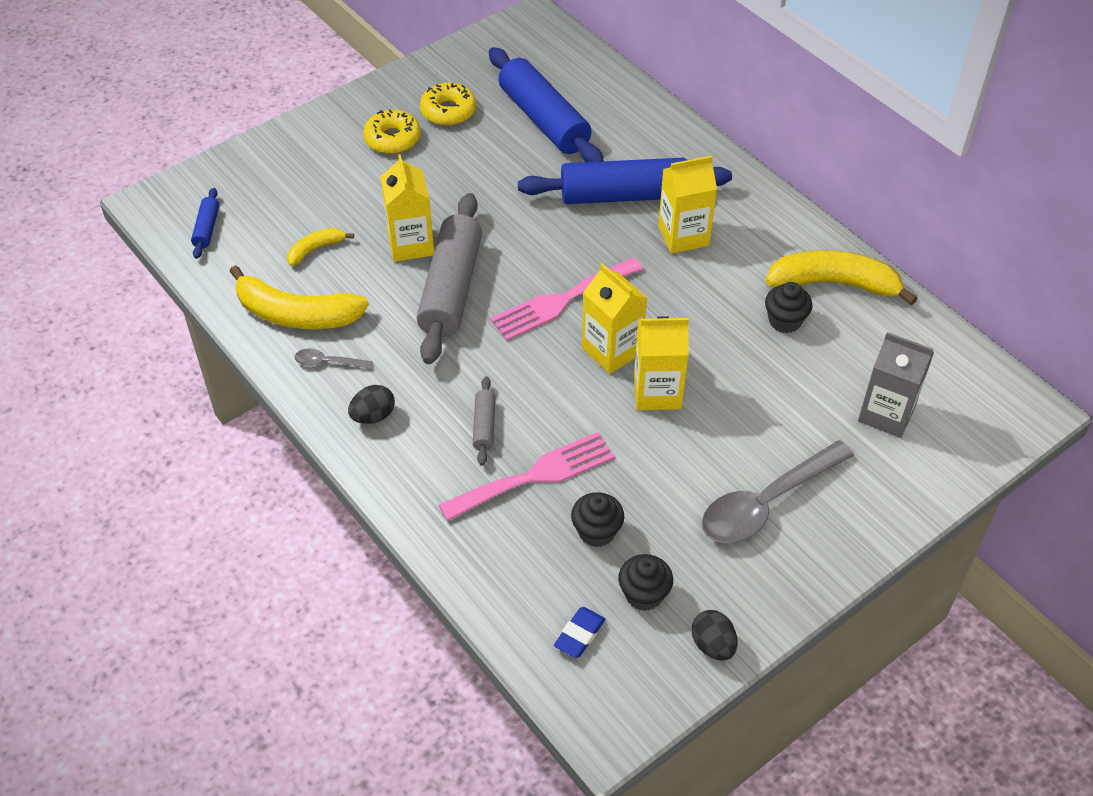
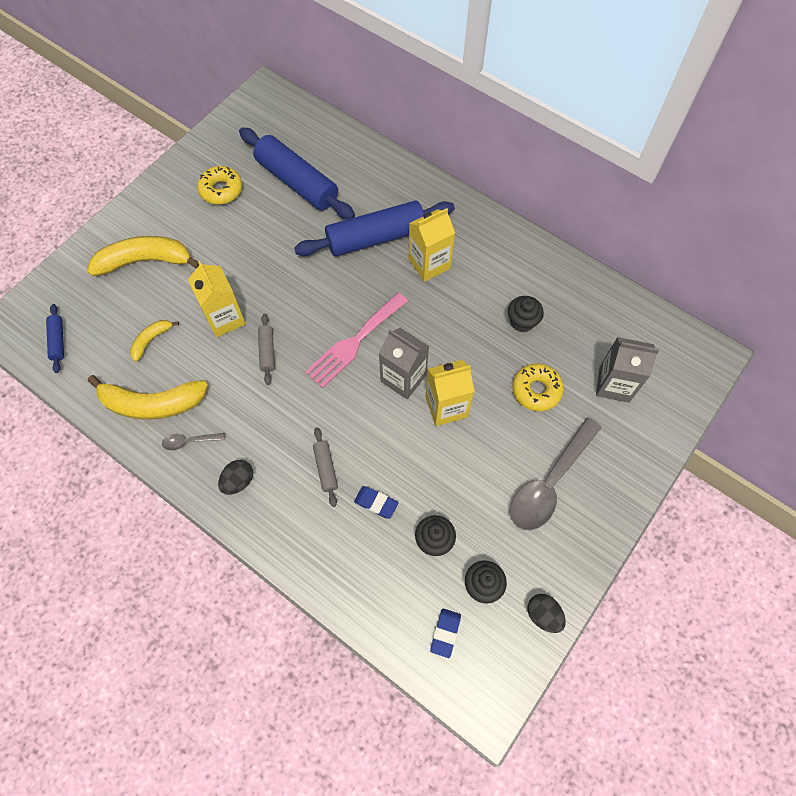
camera: 15 degrees left, 15 degrees up
yellow donut [363,110,421,154] -> yellow donut moved to [513,364,564,411]
grey rolling pin [417,193,482,364] -> grey rolling pin [258,314,275,385], size x0.44
pink fork [439,432,615,521] -> blue eraser [354,486,398,519]
yellow carton [582,263,647,374] -> grey carton [379,328,429,399]
yellow banana [766,250,918,305] -> yellow banana moved to [87,236,199,276]

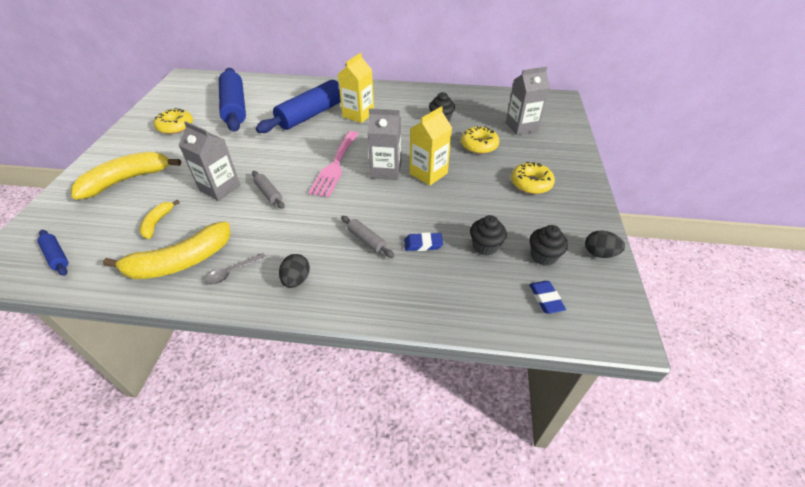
camera: 30 degrees left, 20 degrees down
yellow carton [188,261,246,337] -> grey carton [179,121,240,201]
blue rolling pin [239,127,355,220] -> blue rolling pin turned 60 degrees clockwise [219,68,246,132]
grey spoon [510,417,602,531] -> yellow donut [511,162,555,194]

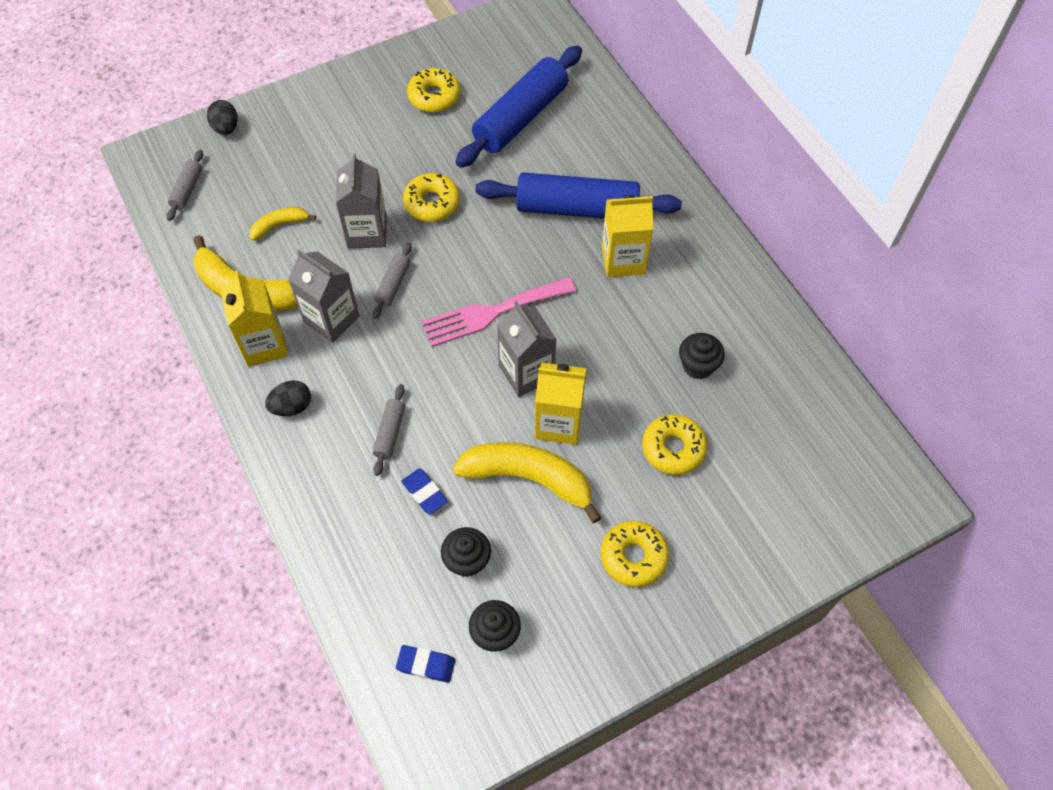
camera: 55 degrees right, 15 degrees up
blue rolling pin [37,230,68,276] -> grey rolling pin [167,150,203,221]
yellow banana [71,152,181,200] -> yellow banana moved to [453,442,602,523]
grey spoon [205,253,266,285] -> yellow carton [221,271,288,367]
grey carton [506,67,550,135] -> grey carton moved to [288,250,360,343]
blue eraser [529,281,566,314] -> blue eraser turned 60 degrees clockwise [396,645,455,683]
black egg [585,230,625,258] -> black egg moved to [207,100,238,135]
none -> yellow donut [403,173,460,222]

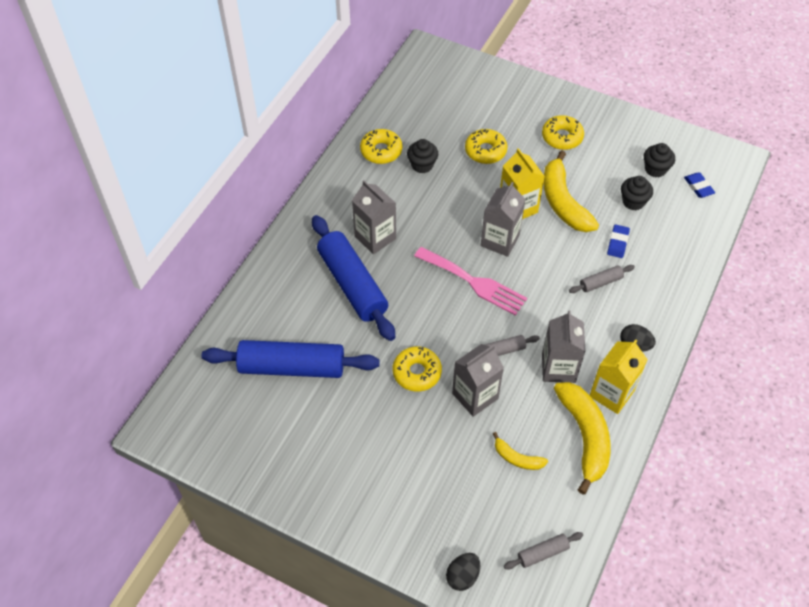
camera: 125 degrees left, 5 degrees down
yellow donut [407,68,460,112] -> yellow donut moved to [360,129,402,164]
yellow carton [602,195,653,277] -> grey carton [352,180,396,254]

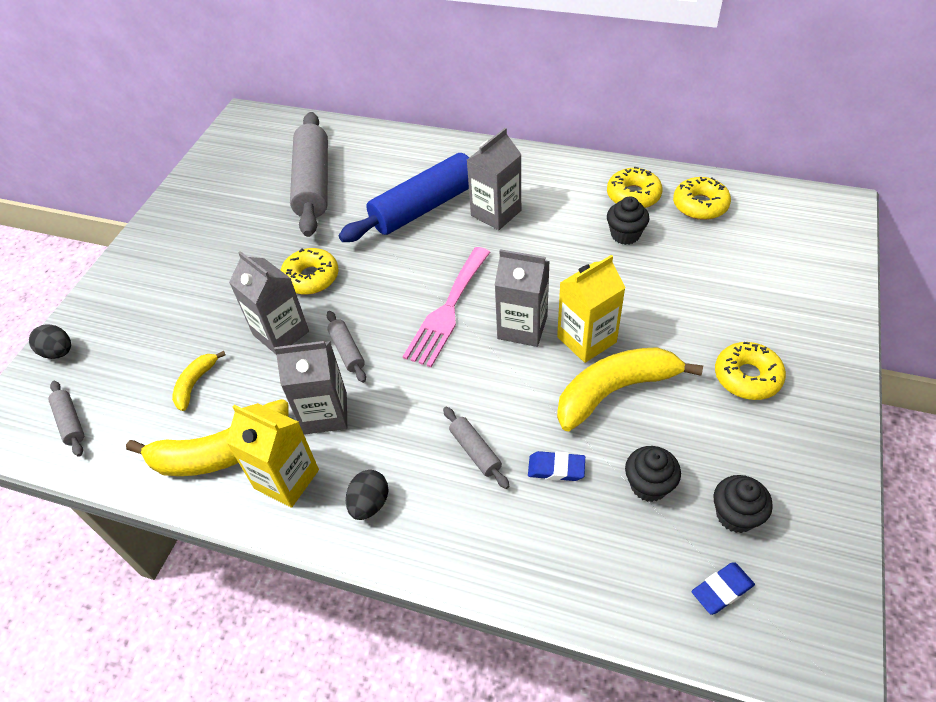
camera: 85 degrees right, 5 degrees down
blue rolling pin [202,340,380,378] -> grey rolling pin [290,112,328,237]
yellow donut [465,129,507,164] -> yellow donut moved to [673,177,731,220]

